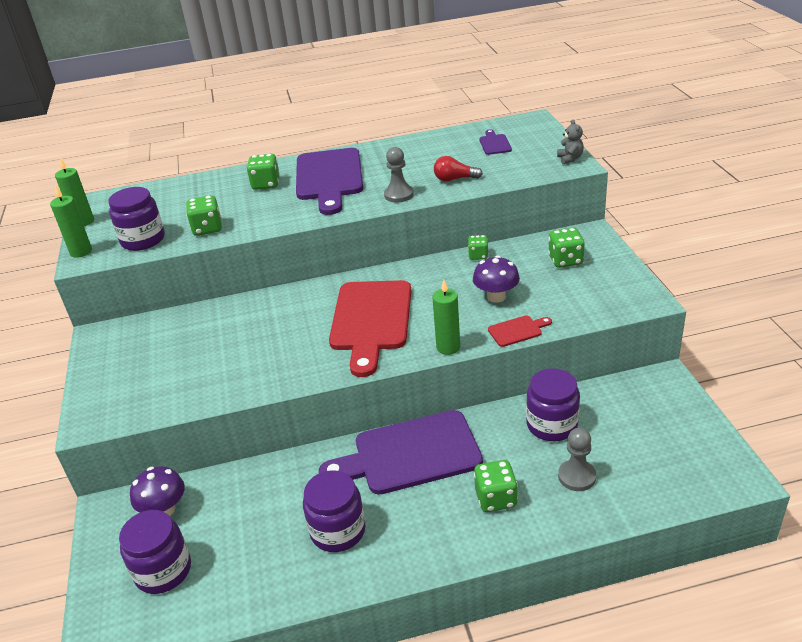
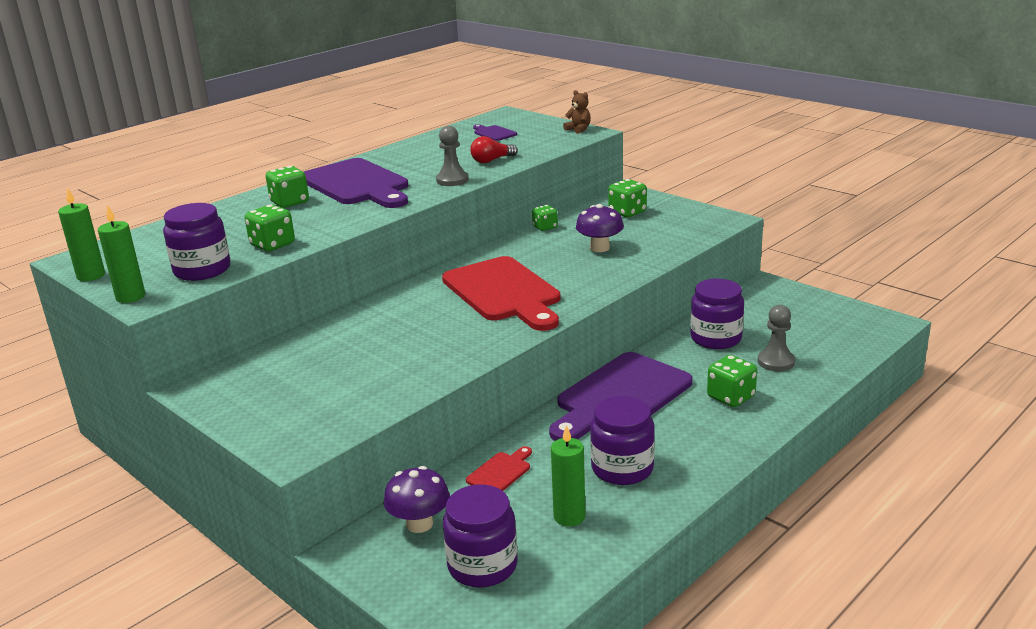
camera: 35 degrees left, 10 degrees down
green candle [432,280,460,355] -> green candle moved to [551,425,585,527]
red cutting board [488,316,552,347] -> red cutting board moved to [466,446,532,491]
grey teddy bear [557,120,584,164] -> brown teddy bear [563,90,591,134]

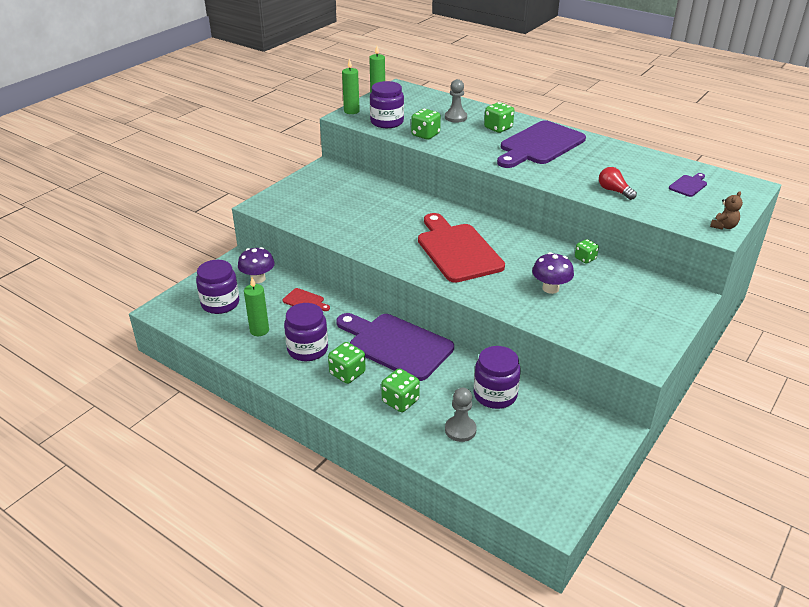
camera: 80 degrees right, 10 degrees up
grey pawn [436,126,469,186] -> grey pawn moved to [445,79,467,123]
red cutting board [442,256,561,331] -> red cutting board turned 105 degrees clockwise [418,213,505,283]
green dice [608,179,647,217] -> green dice moved to [328,342,366,384]

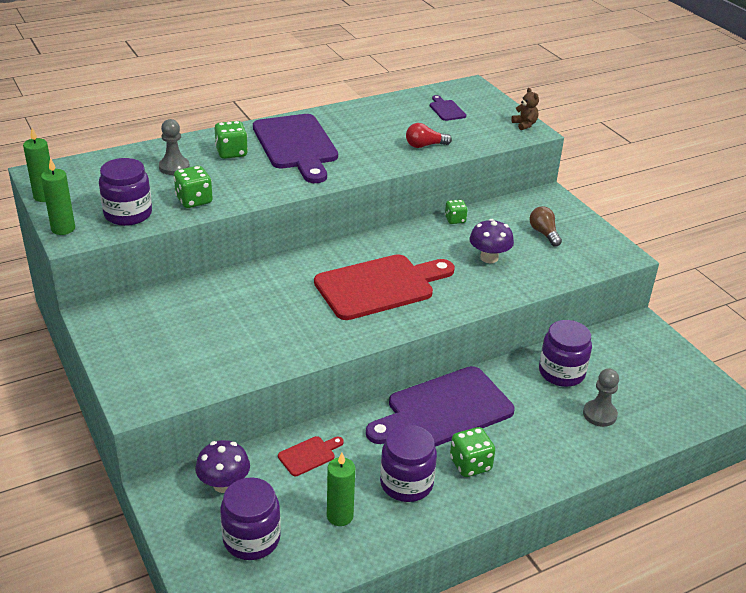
camera: 65 degrees left, 0 degrees up
green dice [381,368,420,412] -> none
red cutting board [418,213,505,283] -> red cutting board turned 150 degrees clockwise [314,254,455,320]
none -> brown light bulb [529,206,562,247]

